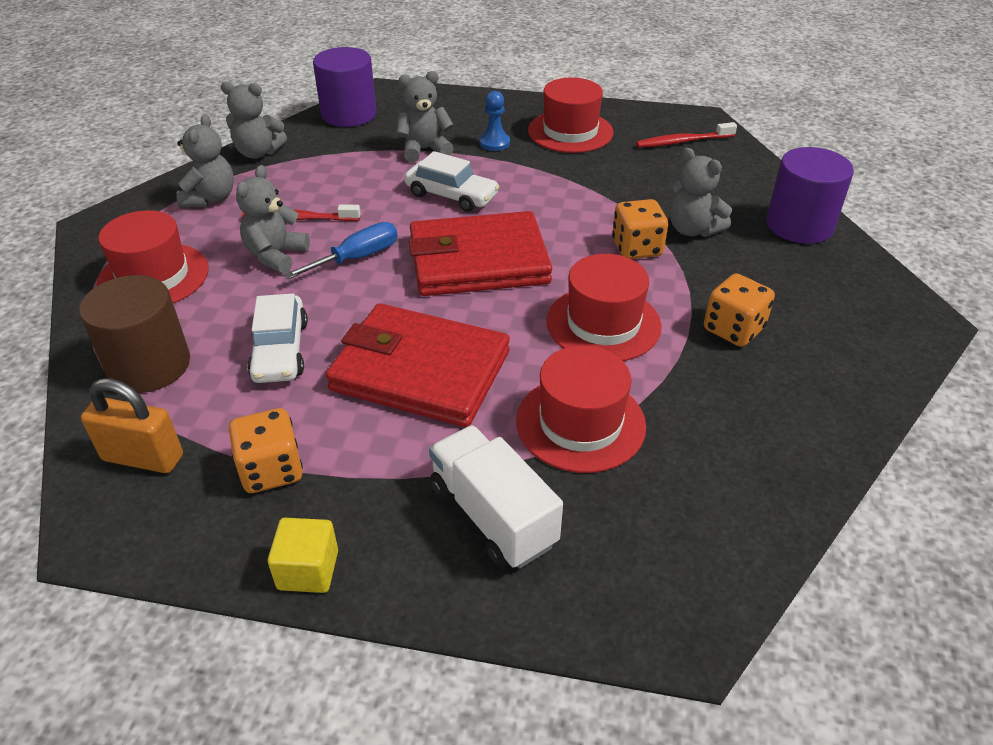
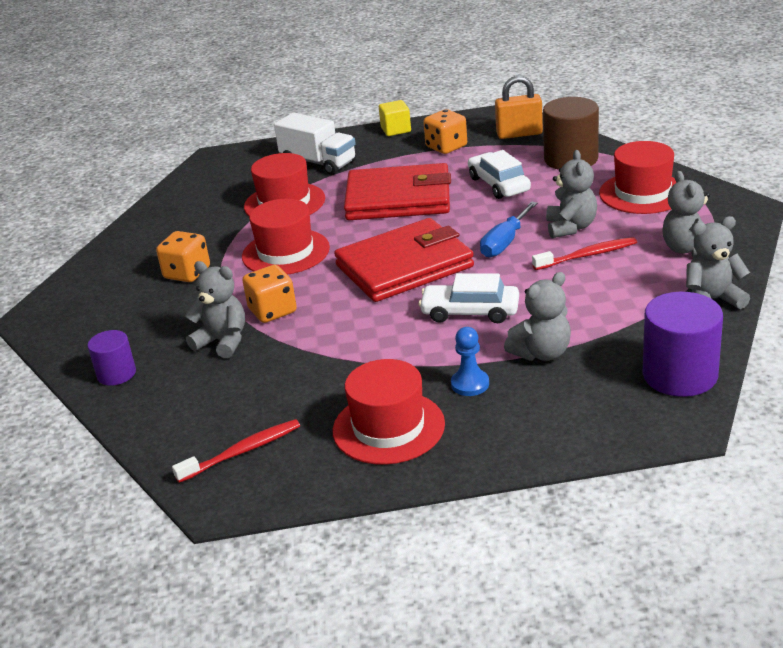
camera: 165 degrees right, 10 degrees down
purple cylinder [766,147,854,244] -> purple cylinder [87,330,136,386], size x0.58

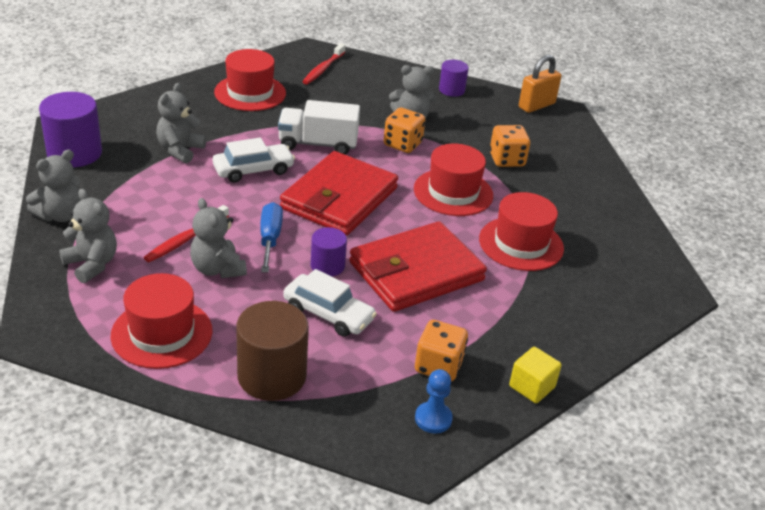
camera: 140 degrees right, 5 degrees up
white truck [274,113,356,175] -> white truck moved to [278,100,360,155]
blue pawn [451,327,489,396] -> blue pawn moved to [415,369,453,434]
orange padlock [495,76,543,139] -> orange padlock moved to [519,55,562,113]
none -> purple cylinder [310,227,347,276]

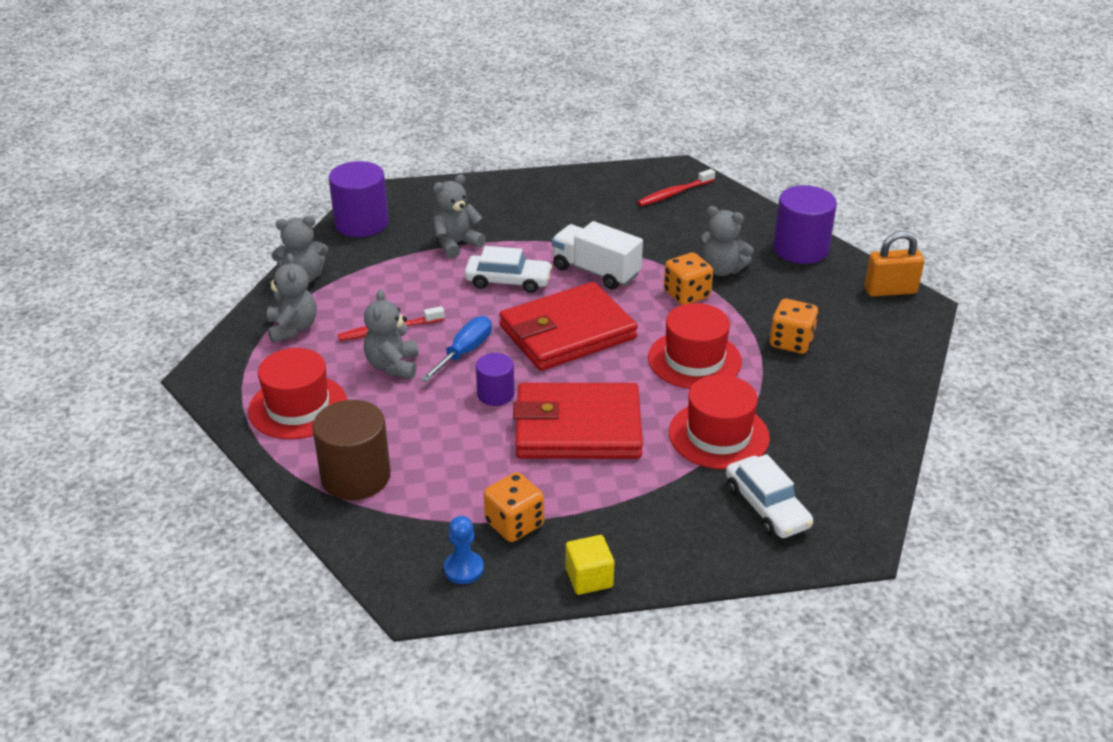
camera: 35 degrees right, 0 degrees up
red hat [214,49,286,111] -> none
white car [283,269,377,337] -> white car moved to [726,454,813,538]
purple cylinder [439,60,469,97] -> purple cylinder [773,185,837,264], size x1.73

